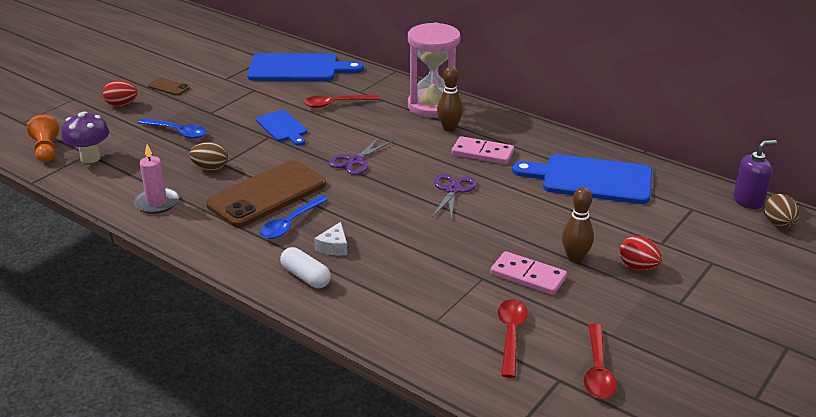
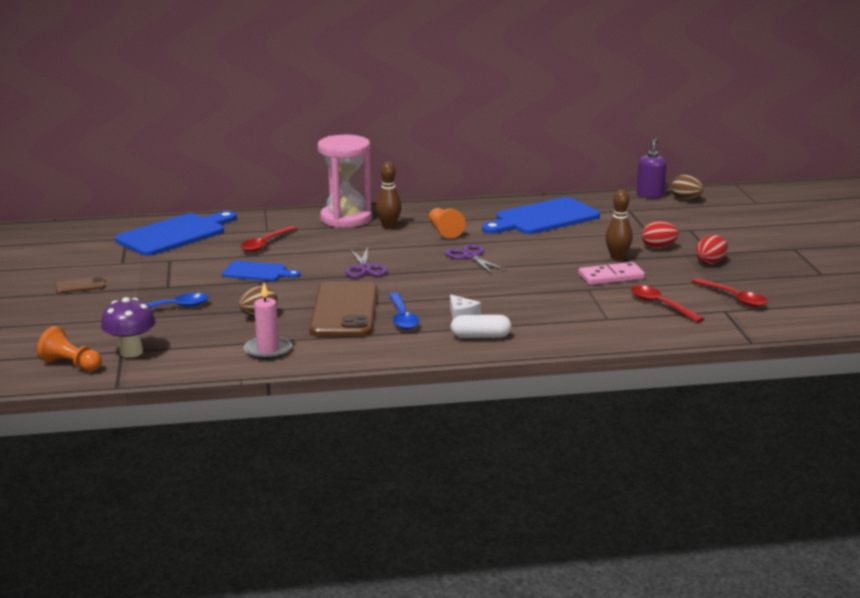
camera: 45 degrees left, 10 degrees down
red egg [103,81,138,106] -> red egg moved to [696,235,728,264]
pink domino [452,136,514,164] -> orange pawn [429,208,465,239]

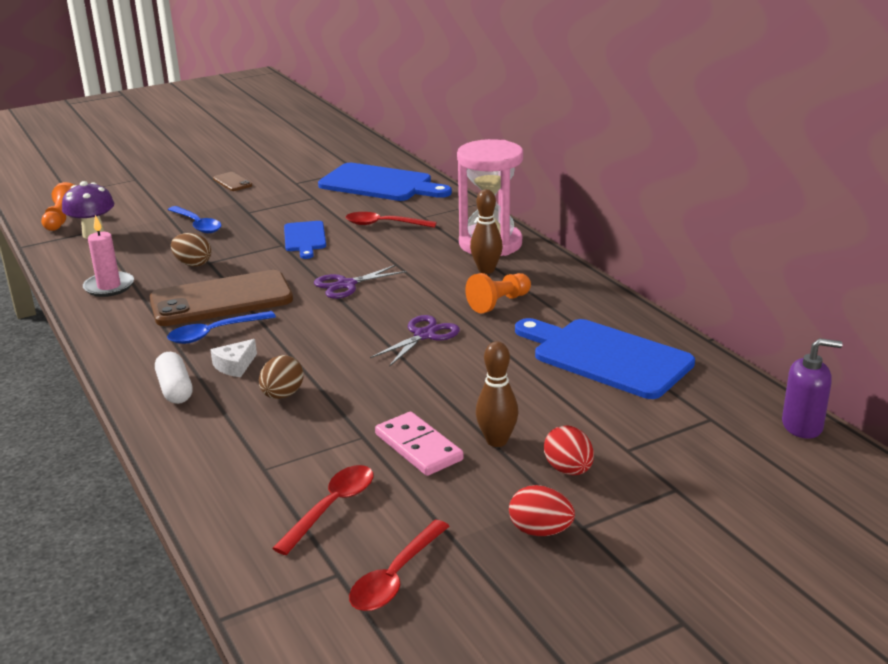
camera: 70 degrees right, 5 degrees up
brown egg [671,175,704,200] -> brown egg moved to [259,355,303,399]

